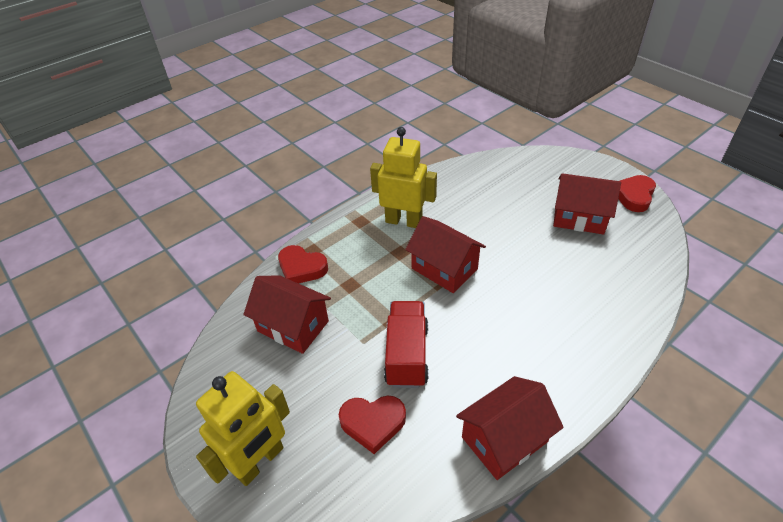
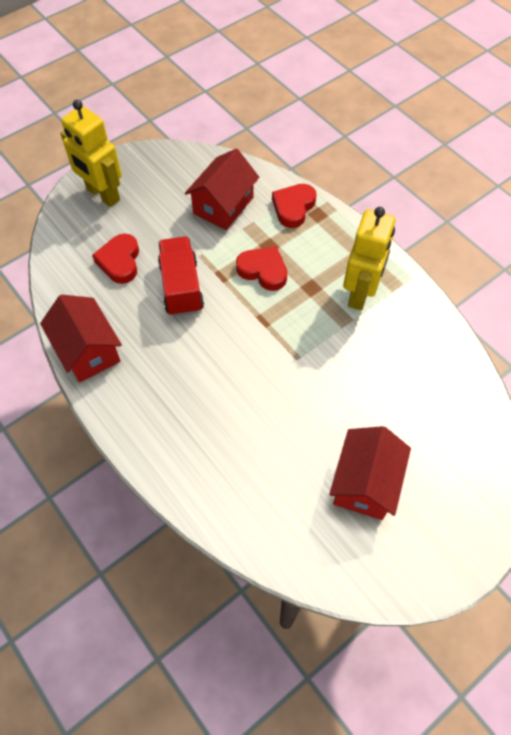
camera: 90 degrees right, 15 degrees up
red truck [384,301,429,388] -> red truck turned 105 degrees counterclockwise [158,237,204,316]
red house [405,216,486,293] -> none
red heart [618,175,656,212] -> red heart moved to [236,246,287,291]

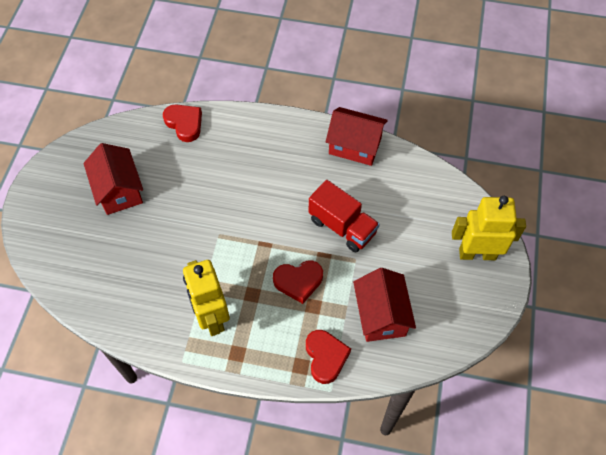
camera: 140 degrees right, 0 degrees up
red heart [92,233,139,284] -> red heart moved to [163,104,202,142]

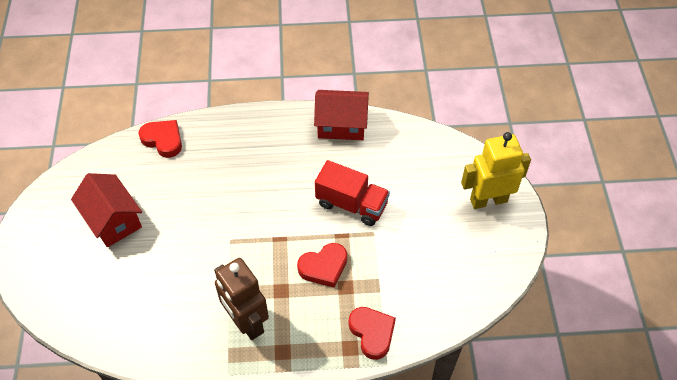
camera: 15 degrees left, 5 degrees down
yellow robot [183,260,230,336] -> brown robot [214,258,269,340]
red house [353,268,416,342] -> none

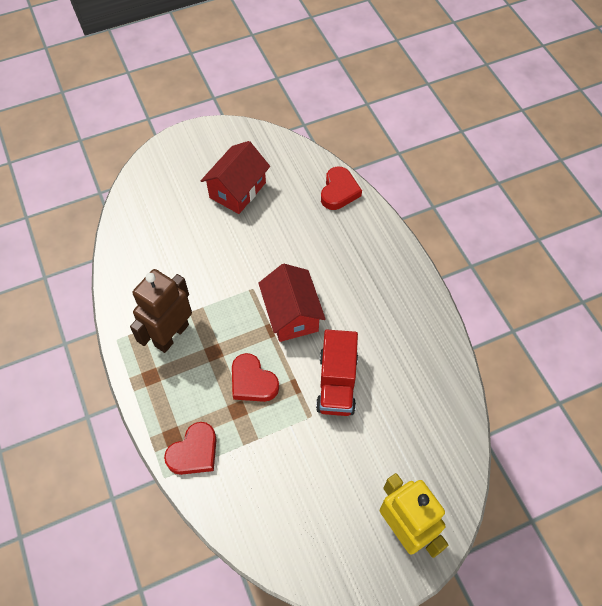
camera: 70 degrees right, 5 degrees up
red house [314,90,369,140] -> red house moved to [258,264,326,342]

